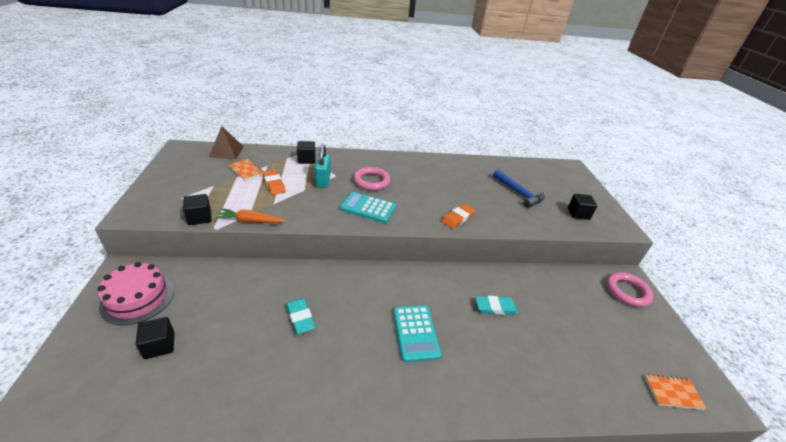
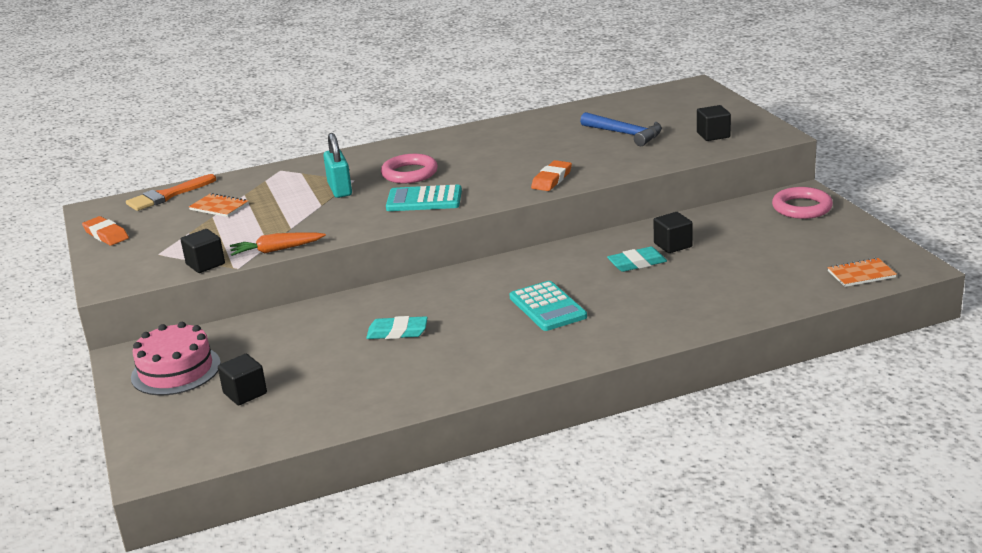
camera: 10 degrees left, 10 degrees down
brown pyramid [209,126,244,159] -> orange brush [126,174,216,211]
orange eraser [262,170,286,195] -> orange eraser moved to [82,216,129,246]
turquoise eraser [286,298,316,334] -> turquoise eraser turned 45 degrees counterclockwise [366,316,428,339]
black cube [297,141,315,164] -> black cube moved to [653,212,693,253]

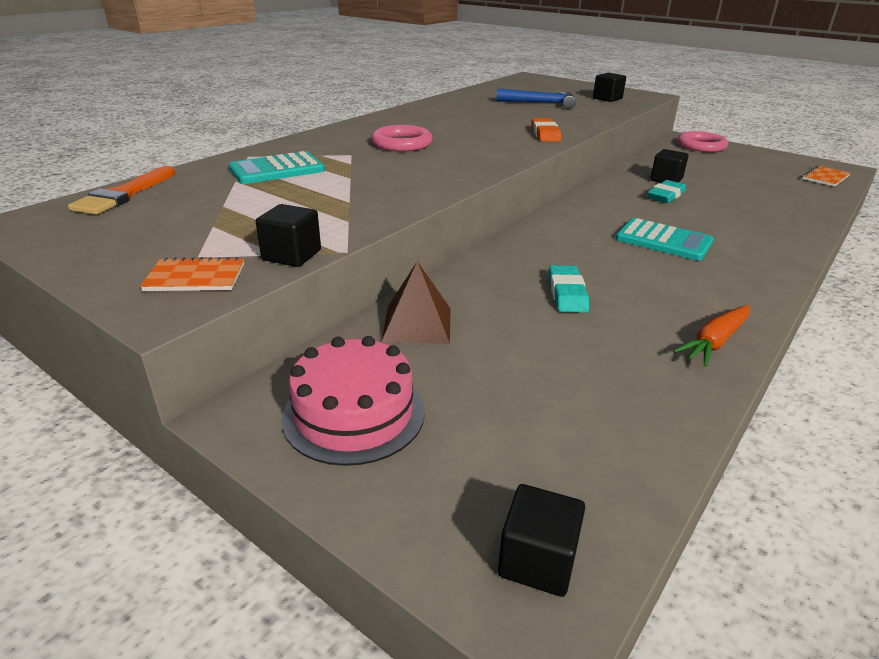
camera: 35 degrees left, 5 degrees up
orange eraser [82,216,129,246] -> none
orange notebook [189,193,249,217] -> orange notebook moved to [140,257,244,291]
black cube [218,354,267,405] -> black cube moved to [498,484,585,597]
orange carrot [230,232,326,256] -> orange carrot moved to [673,305,750,367]
turquoise padlock [323,133,352,198] -> none
turquoise eraser [366,316,428,339] -> turquoise eraser turned 60 degrees counterclockwise [549,265,589,313]
turquoise calculator [386,185,462,211] -> turquoise calculator moved to [229,151,325,184]
none -> brown pyramid [381,261,451,344]

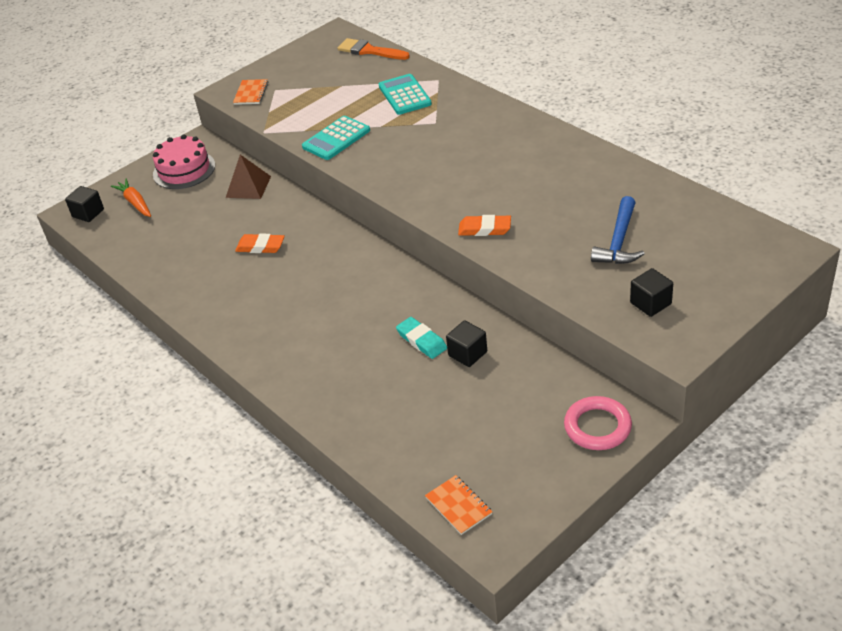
camera: 105 degrees right, 10 degrees up
black cube [256,204,321,267] -> none
pink ring [371,125,433,151] -> none
turquoise eraser [549,265,589,313] -> orange eraser [235,233,285,253]
turquoise calculator [616,218,714,261] -> turquoise calculator moved to [302,116,370,160]
orange carrot [673,305,750,367] -> orange carrot moved to [111,179,151,217]

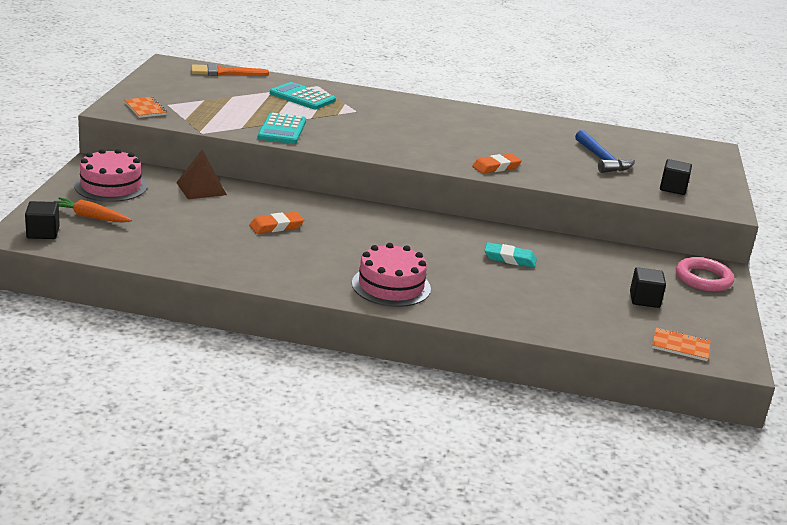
camera: 45 degrees left, 15 degrees down
black cube [446,320,487,367] -> black cube moved to [630,267,666,308]
none -> pink cake [352,243,431,307]

